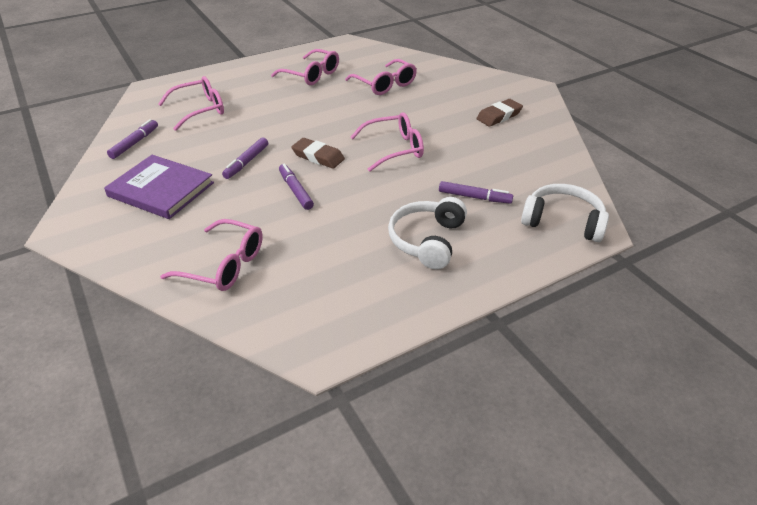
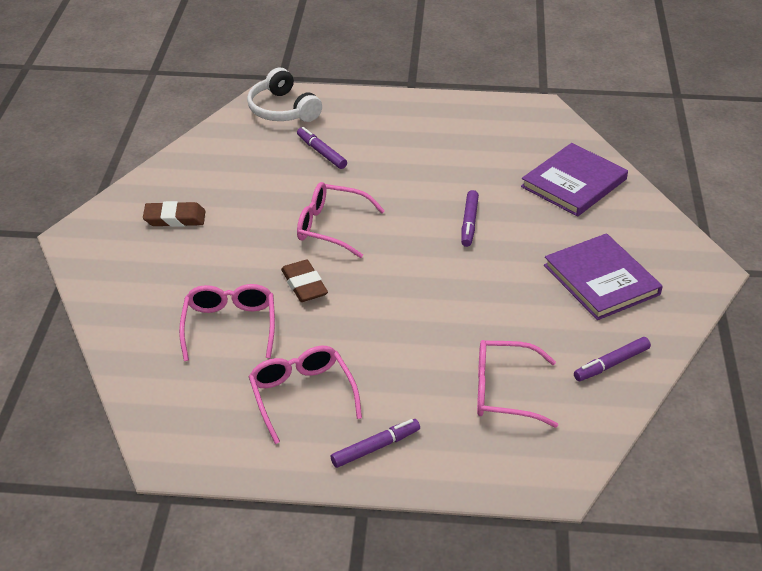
camera: 145 degrees left, 0 degrees up
pink glasses [160,219,263,291] -> purple book [521,143,628,217]
purple marker [222,137,268,179] -> purple marker moved to [330,419,420,468]
brown eraser [291,138,345,169] -> brown eraser moved to [281,260,328,302]
white headphones [388,197,467,269] -> none

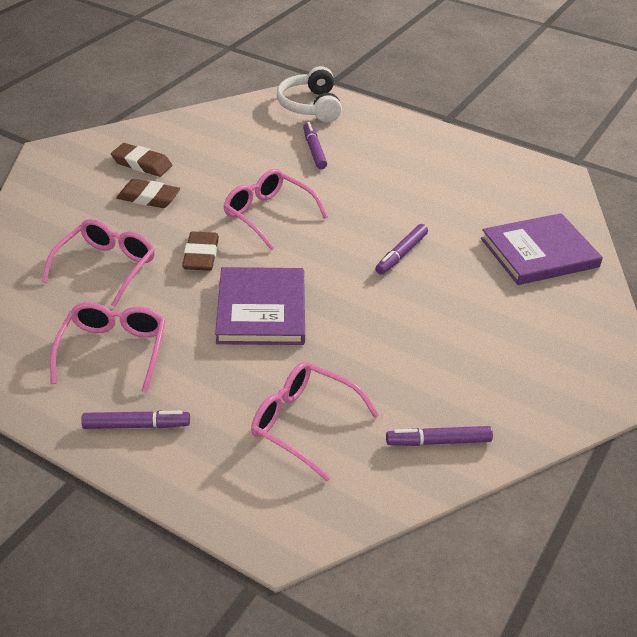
camera: 25 degrees right, 0 degrees up
purple book [544,233,663,320] -> purple book moved to [215,267,305,345]
none -> brown eraser [116,179,180,208]

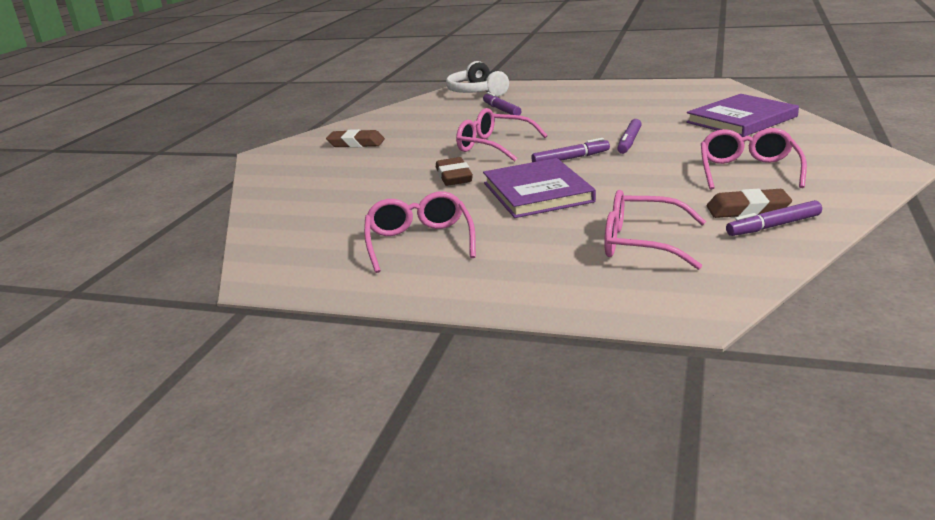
camera: 10 degrees left, 15 degrees down
pink glasses [42,219,155,307] -> pink glasses moved to [701,128,807,190]
purple marker [81,410,190,429] -> purple marker moved to [532,138,610,162]
brown eraser [116,179,180,208] -> brown eraser moved to [707,189,792,218]

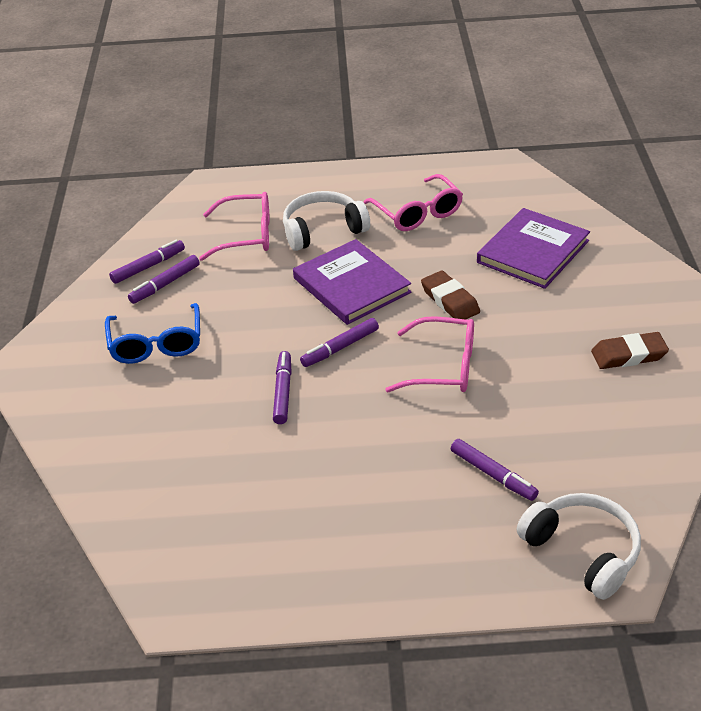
camera: 160 degrees right, 15 degrees up
purple book [686,94,799,137] -> purple book moved to [477,208,590,289]
pink glasses [701,128,807,190] -> blue glasses [105,303,200,364]
brown eraser [707,189,792,218] -> purple marker [128,255,200,304]
none -> white headphones [283,191,370,251]

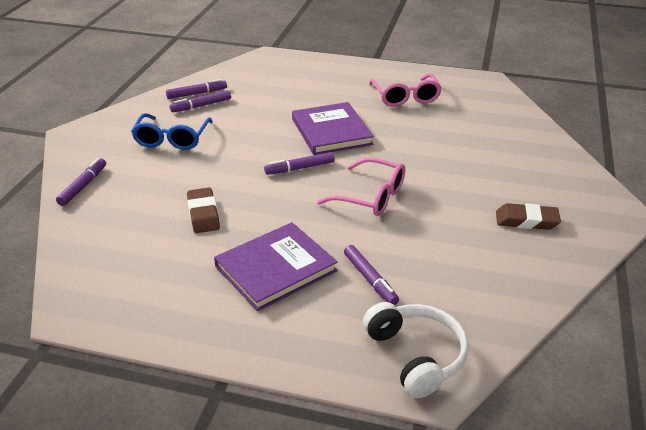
camera: 15 degrees right, 5 degrees down
pink glasses [199,192,269,261] -> none
purple marker [273,351,292,424] -> purple marker moved to [56,158,106,206]
white headphones [283,191,370,251] -> none
brown eraser [421,271,480,319] -> brown eraser moved to [187,188,220,233]
purple book [477,208,590,289] -> purple book moved to [214,222,338,311]

